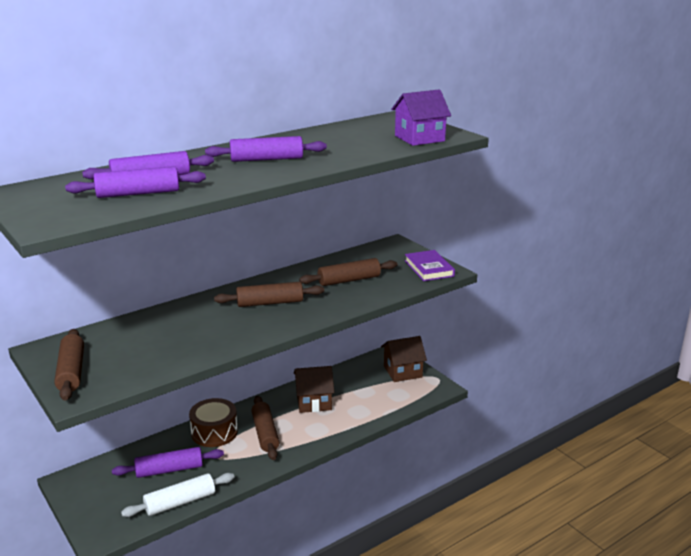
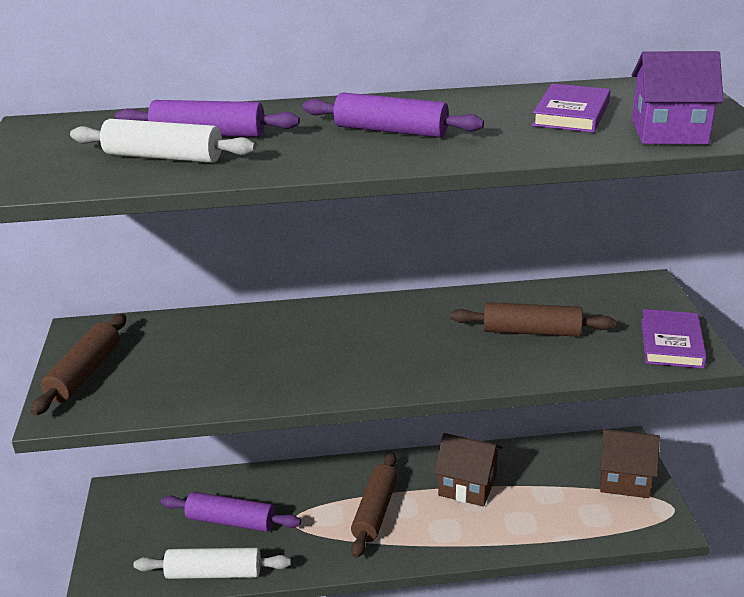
camera: 30 degrees right, 5 degrees up
purple rolling pin [65,166,206,198] -> white rolling pin [70,119,256,163]
brown drum [189,398,238,447] -> none
brown rolling pin [214,282,324,307] -> none
none -> purple book [532,84,610,133]

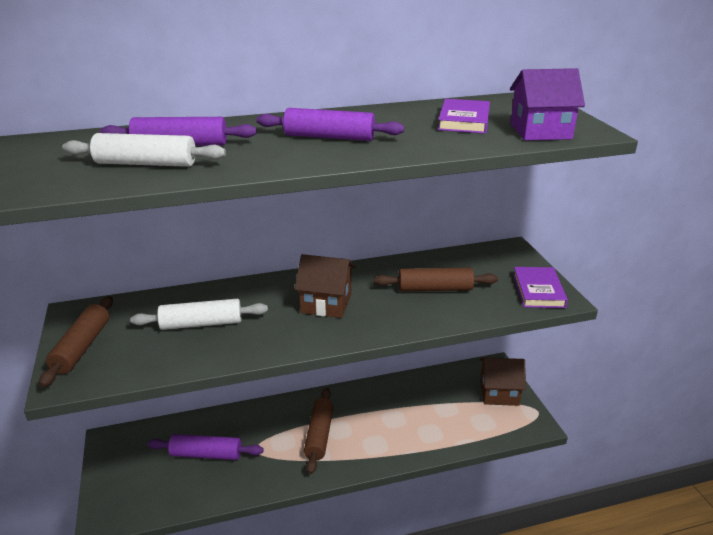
camera: 10 degrees left, 0 degrees up
white rolling pin [134,547,291,579] -> white rolling pin moved to [130,299,268,330]
brown house [434,433,502,507] -> brown house moved to [295,254,355,318]

